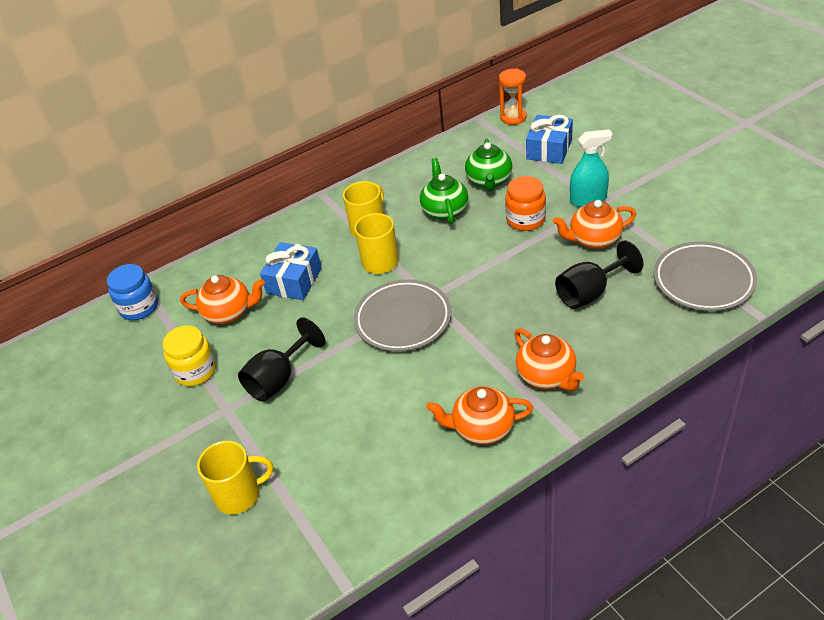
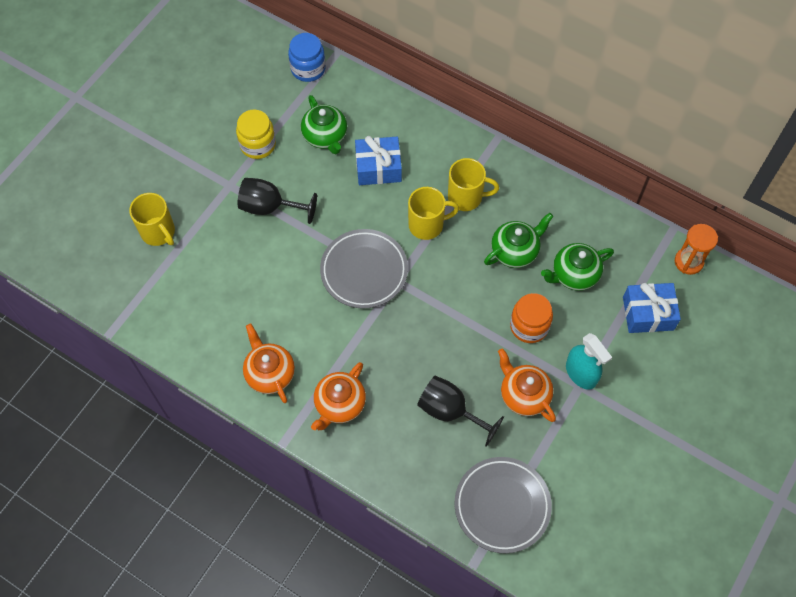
camera: 60 degrees right, 20 degrees up
orange teapot [180,275,265,324] -> green teapot [301,95,347,154]

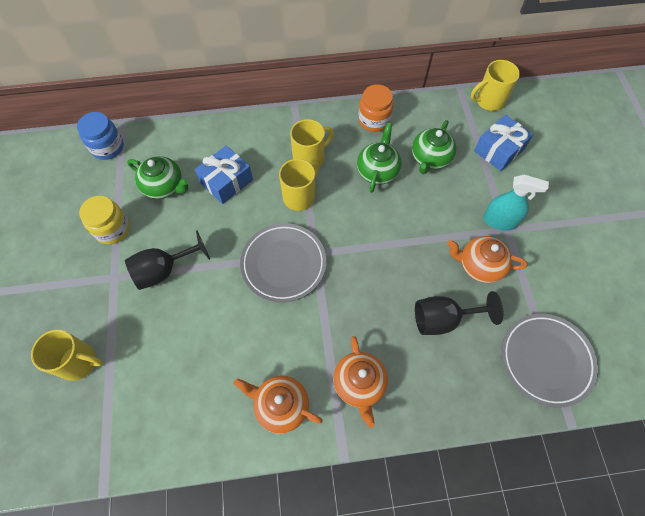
camera: 40 degrees left, 0 degrees up
orange jar [510,293,553,343] -> orange jar moved to [358,84,394,132]
orange hourglass [675,224,718,275] -> yellow mug [471,60,520,111]

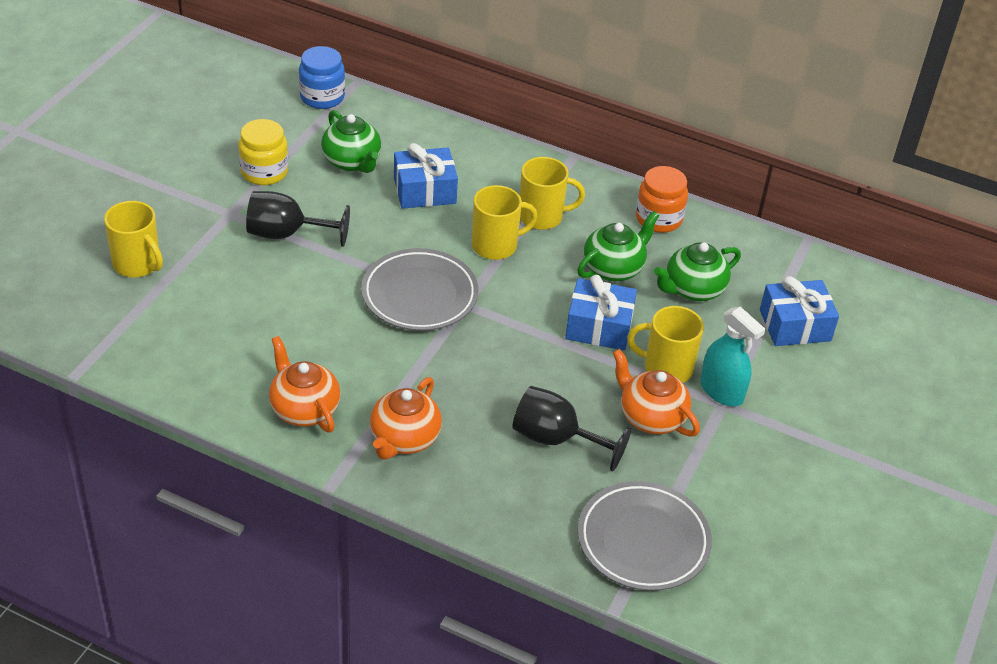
camera: 30 degrees right, 20 degrees down
yellow mug [471,60,520,111] -> yellow mug moved to [627,306,704,383]
none -> blue gift [565,275,637,350]

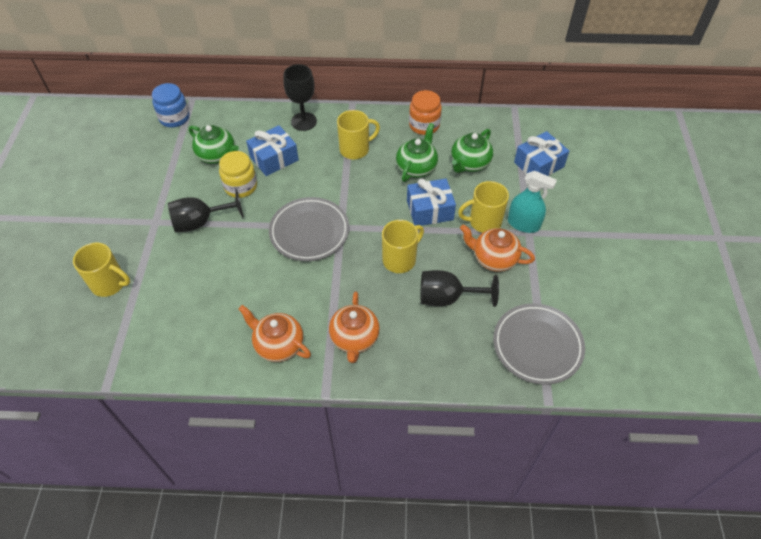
camera: 20 degrees left, 10 degrees up
yellow jar [238,119,288,185] -> yellow jar moved to [219,151,257,198]
yellow mug [472,185,538,260] -> yellow mug moved to [382,220,424,273]
none -> black goblet [283,64,317,131]

